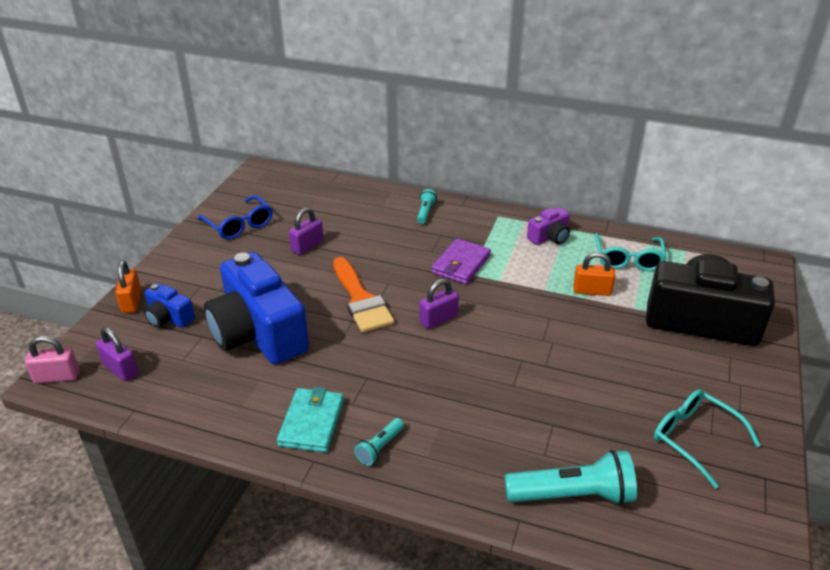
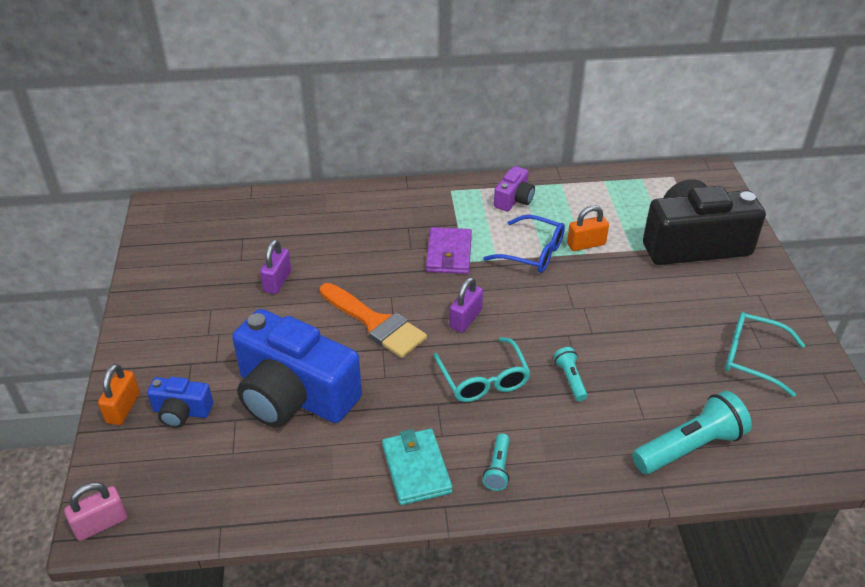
camera: 25 degrees left, 5 degrees up
purple padlock [96,327,138,381] -> none
orange padlock [115,260,141,313] -> orange padlock turned 45 degrees clockwise [98,364,140,425]
blue glasses [198,195,273,239] -> blue glasses moved to [483,215,565,273]
turquoise flashlight [417,189,437,224] -> turquoise flashlight moved to [554,347,588,401]
turquoise glasses [595,233,667,271] -> turquoise glasses moved to [433,337,530,402]

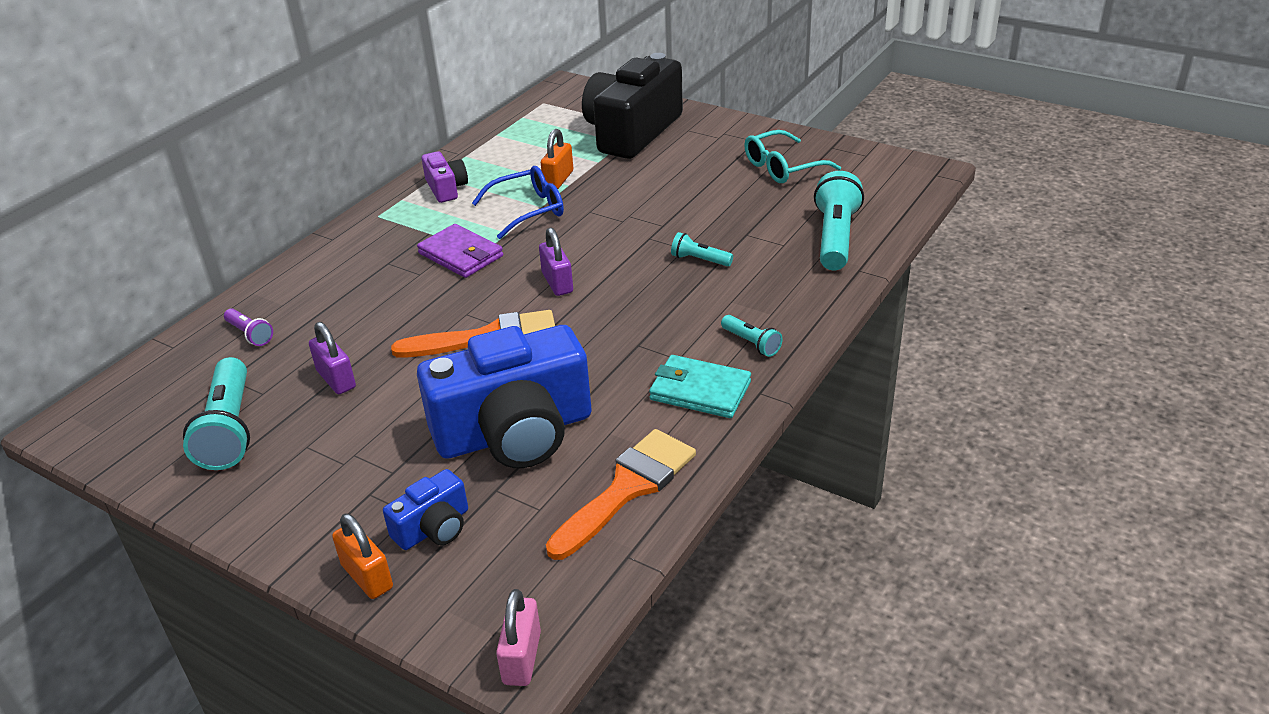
camera: 50 degrees left, 5 degrees down
turquoise glasses [433,337,530,402] -> none
none -> turquoise flashlight [183,357,250,470]
none -> purple flashlight [224,308,273,346]
none -> orange brush [546,429,696,560]

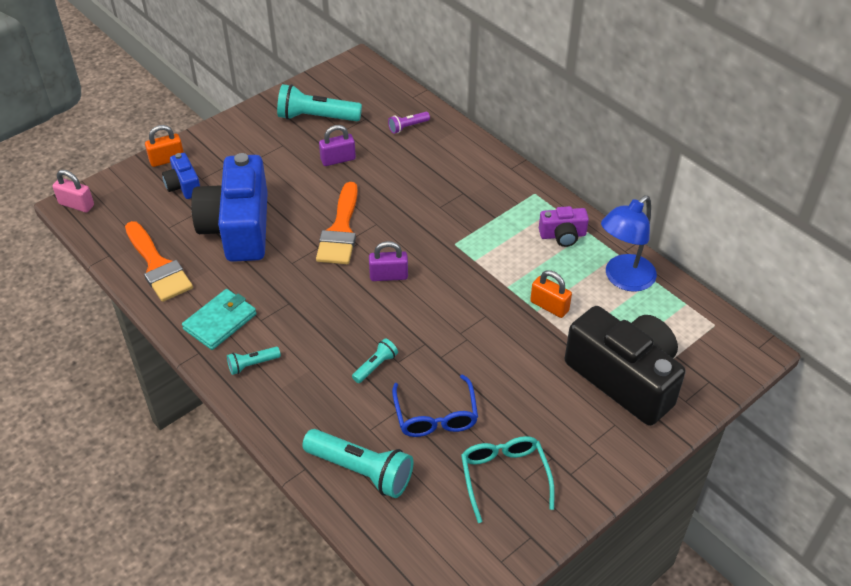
camera: 105 degrees right, 10 degrees up
purple wallet [417,224,503,278] -> none
blue glasses [472,166,564,239] -> blue glasses moved to [392,374,478,437]
none -> blue lamp [601,195,657,292]

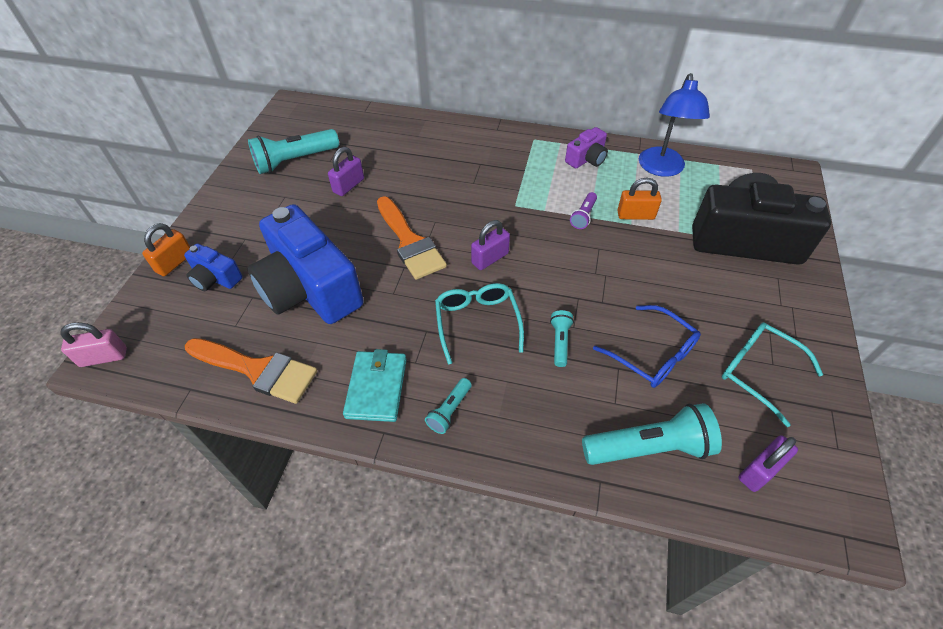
camera: 35 degrees left, 5 degrees up
purple flashlight [388,112,430,134] -> purple flashlight moved to [570,192,597,229]
none -> turquoise glasses [435,283,524,364]
none -> purple padlock [738,435,798,492]

